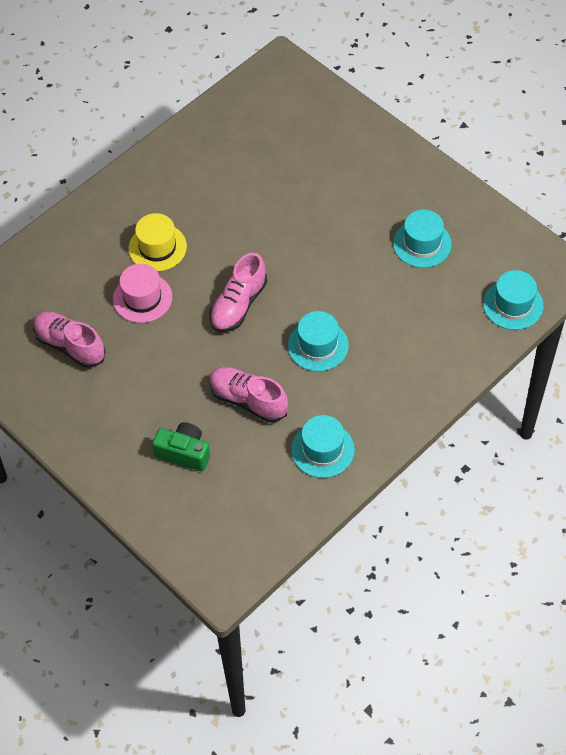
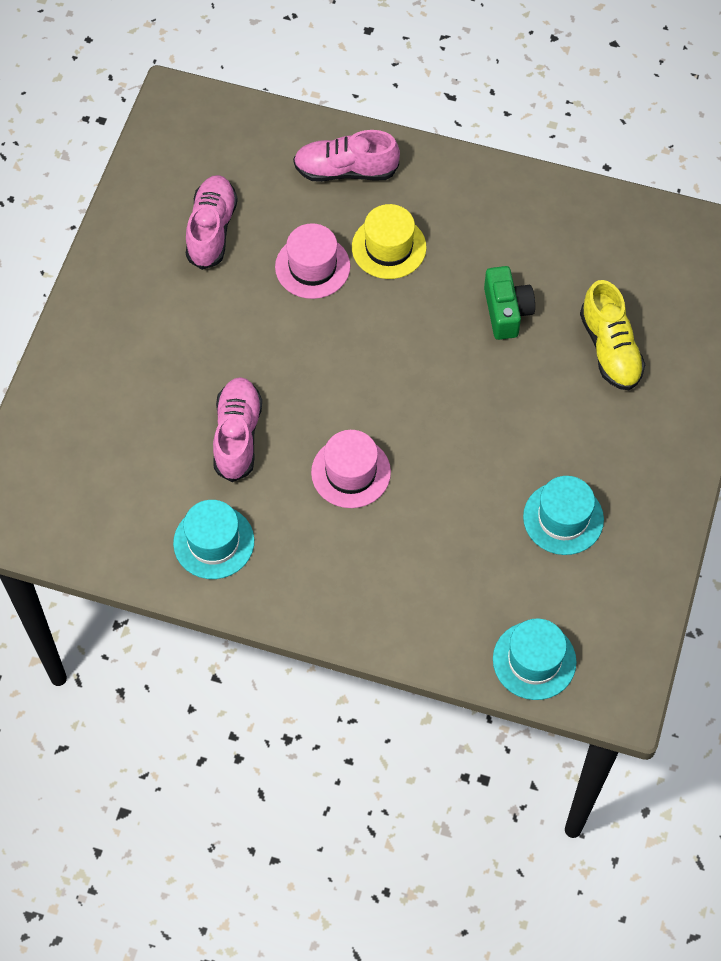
camera: 60 degrees right, 5 degrees up
green camera [152,422,210,471] -> green camera moved to [484,266,535,340]
pink shoe [209,253,267,332] -> pink shoe moved to [293,130,400,182]
turquoise hat [288,311,349,372] -> pink hat [311,430,391,508]
none -> yellow shoe [580,280,645,390]

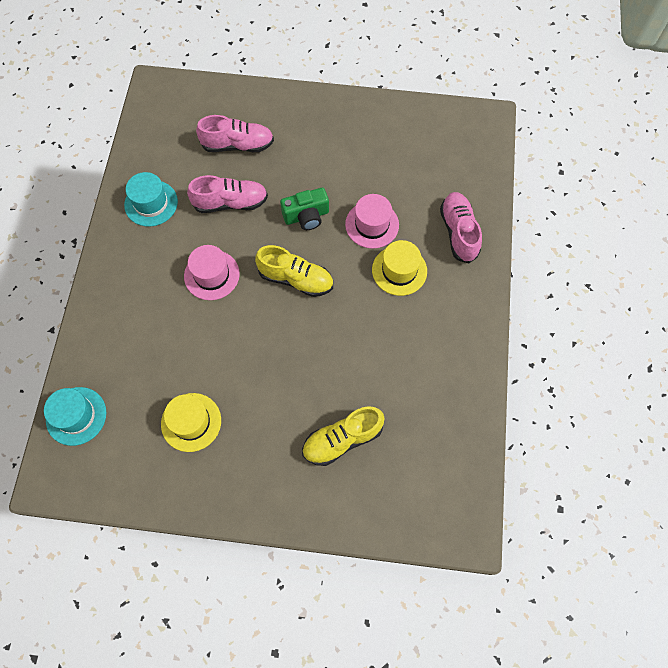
camera: 80 degrees right, 5 degrees up
pink shoe [186,175,238,270] -> pink shoe moved to [196,115,274,152]
green camera [484,266,535,340] -> green camera moved to [280,188,329,230]
turquoise hat [523,476,604,555] -> yellow hat [161,393,221,452]
none -> yellow shoe [255,245,333,297]

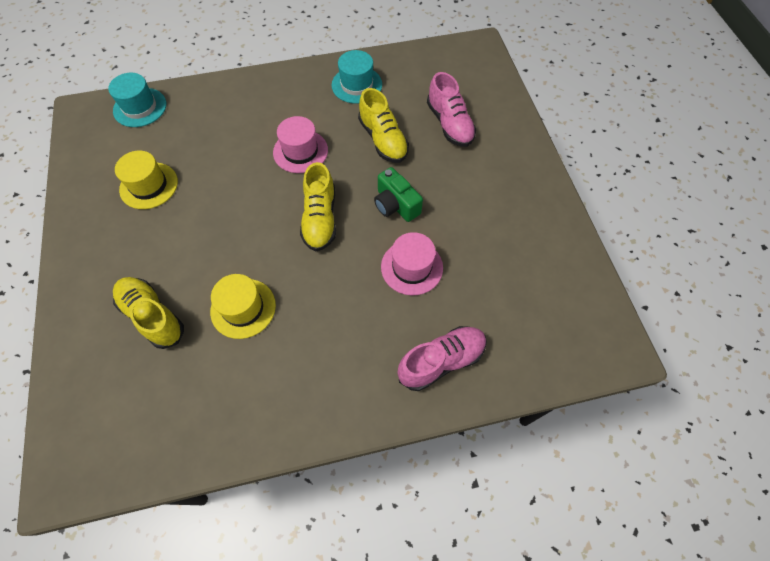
camera: 70 degrees right, 5 degrees down
pink shoe [187,175,268,213] -> yellow shoe [358,88,409,163]
yellow hat [372,240,427,296] -> yellow hat moved to [210,274,276,339]

